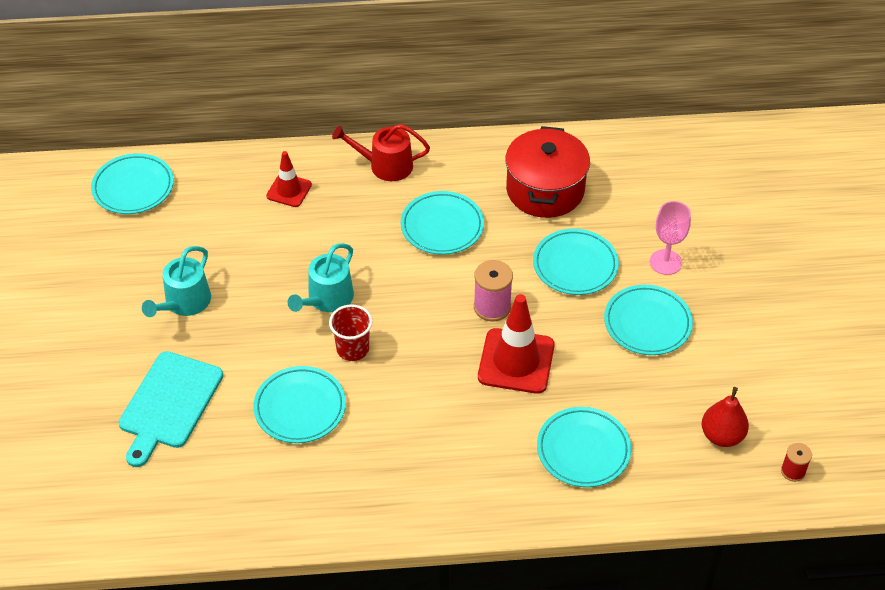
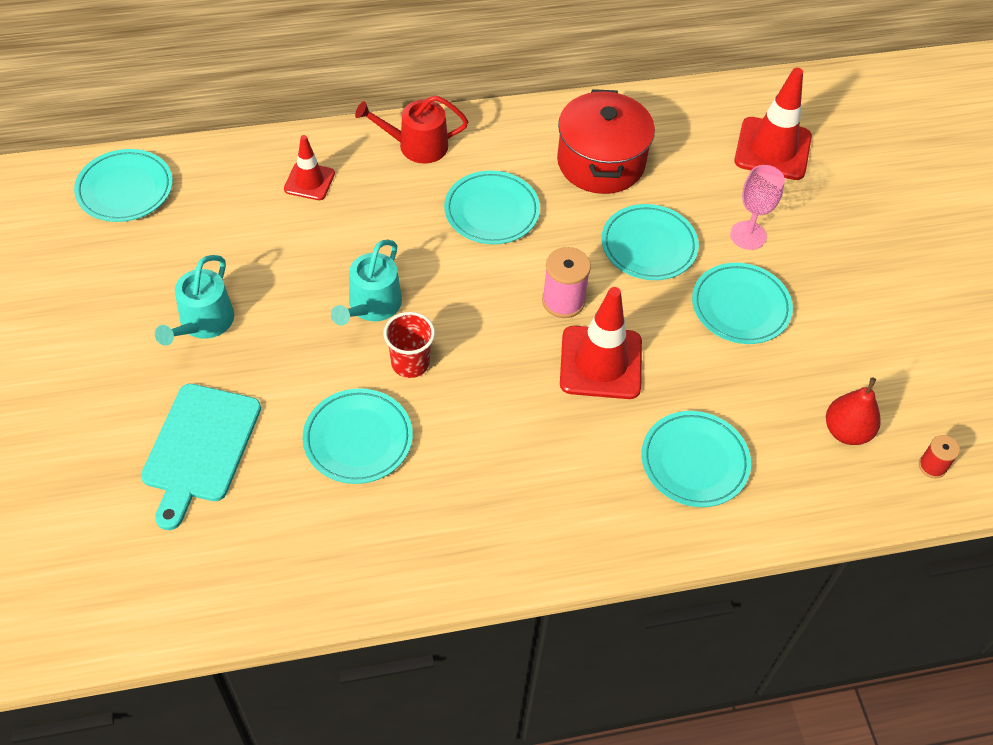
camera: 10 degrees left, 5 degrees up
none -> red traffic cone [734,68,812,180]

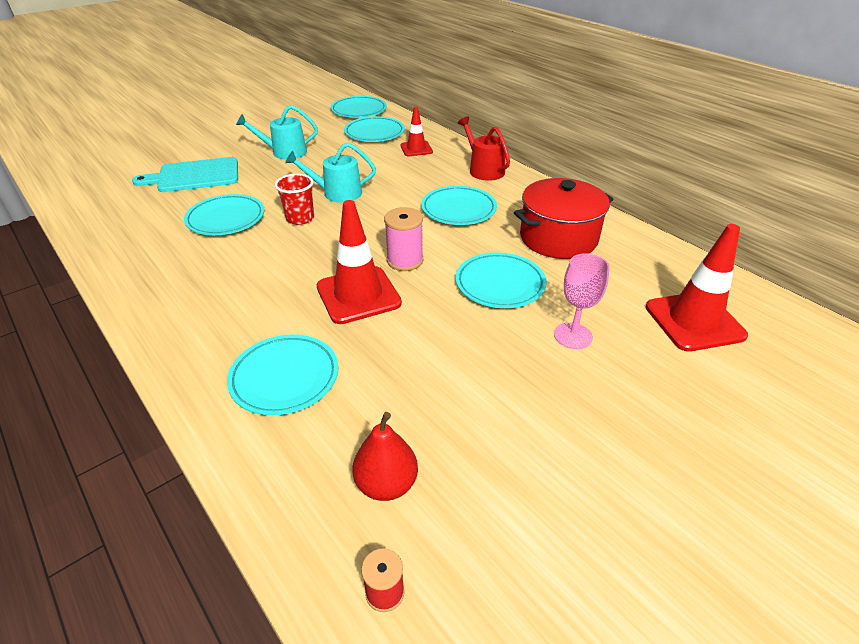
camera: 65 degrees right, 15 degrees down
turquoise plate [692,263,793,344] -> turquoise plate moved to [344,116,405,142]

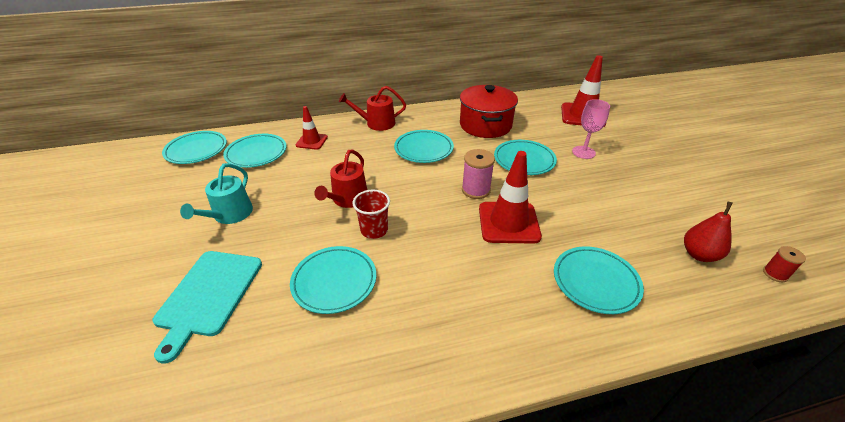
camera: 65 degrees left, 0 degrees up
turquoise watering can [285,143,376,203] -> red watering can [314,150,367,208]

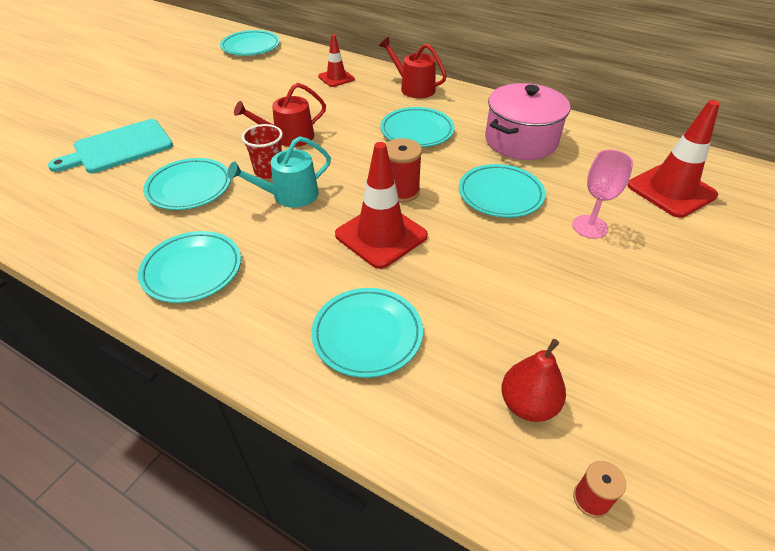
camera: 45 degrees right, 5 degrees up
turquoise watering can [180,163,253,224] -> turquoise watering can moved to [227,136,331,208]
turquoise plate [223,134,286,168] -> turquoise plate moved to [138,231,241,303]
red pot [460,85,518,138] -> pink pot [485,83,570,160]
pink spool [462,149,495,199] -> red spool [386,138,422,203]

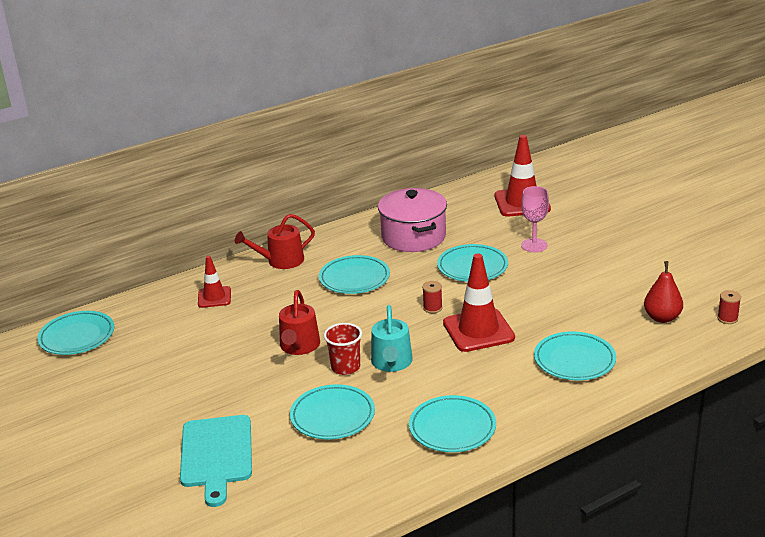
camera: 60 degrees left, 15 degrees down
red spool [386,138,422,203] -> red spool [422,281,443,313], size x0.60

